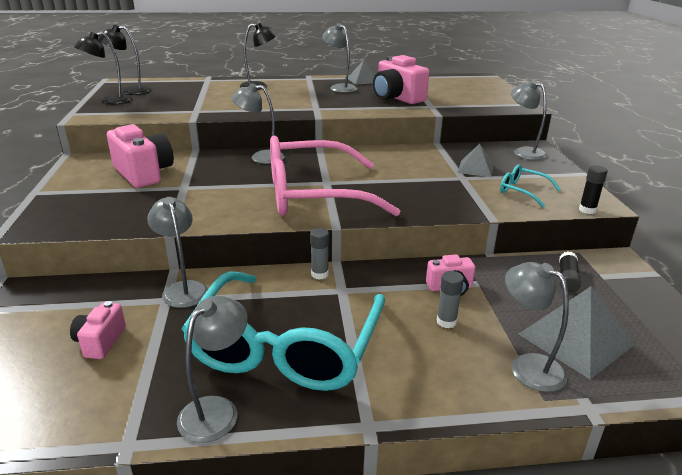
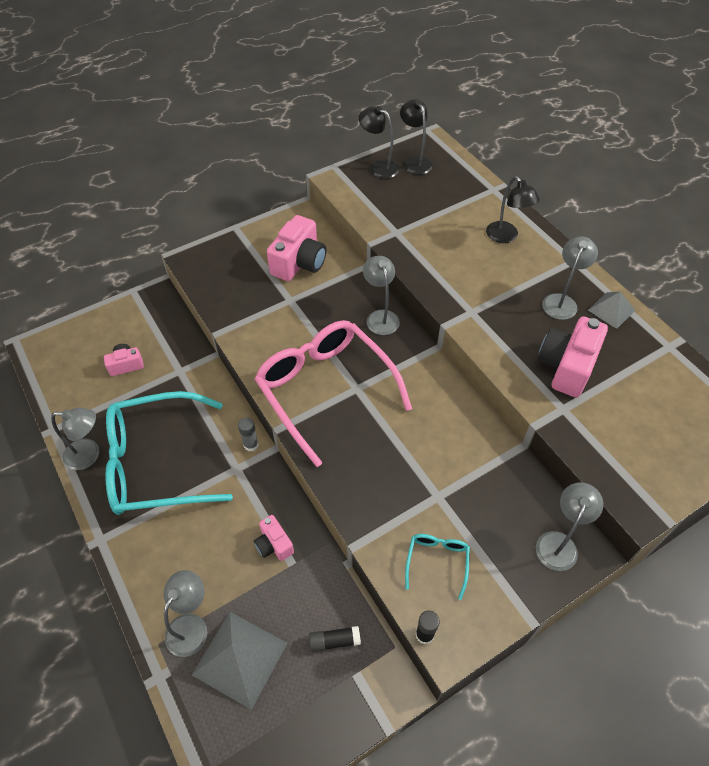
camera: 65 degrees right, 25 degrees up
grey lamp [147,197,208,308] -> none
grey glue stick [437,271,464,328] -> none
grey pyramid [457,144,494,177] -> none

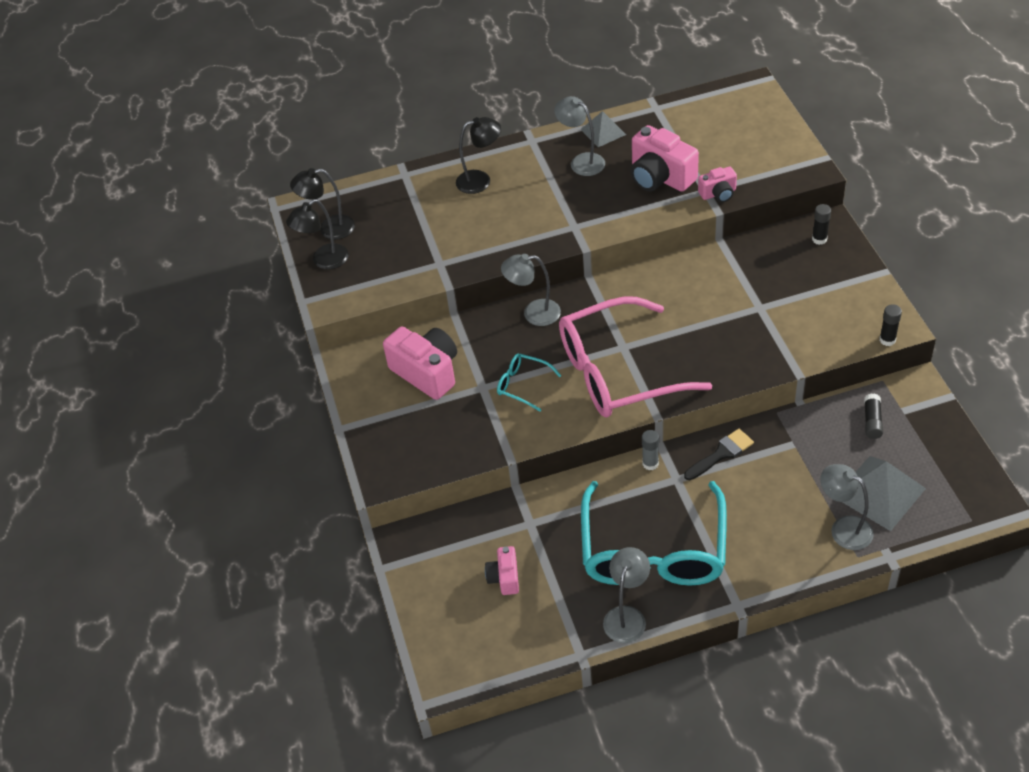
camera: 70 degrees left, 5 degrees down
pink camera [254,515,294,561] -> pink camera moved to [698,167,737,202]
turquoise glasses [405,534,470,600] -> turquoise glasses moved to [497,354,562,412]
grey lamp [536,482,603,571] -> black glue stick [812,204,831,245]
none -> black brush [684,429,754,480]

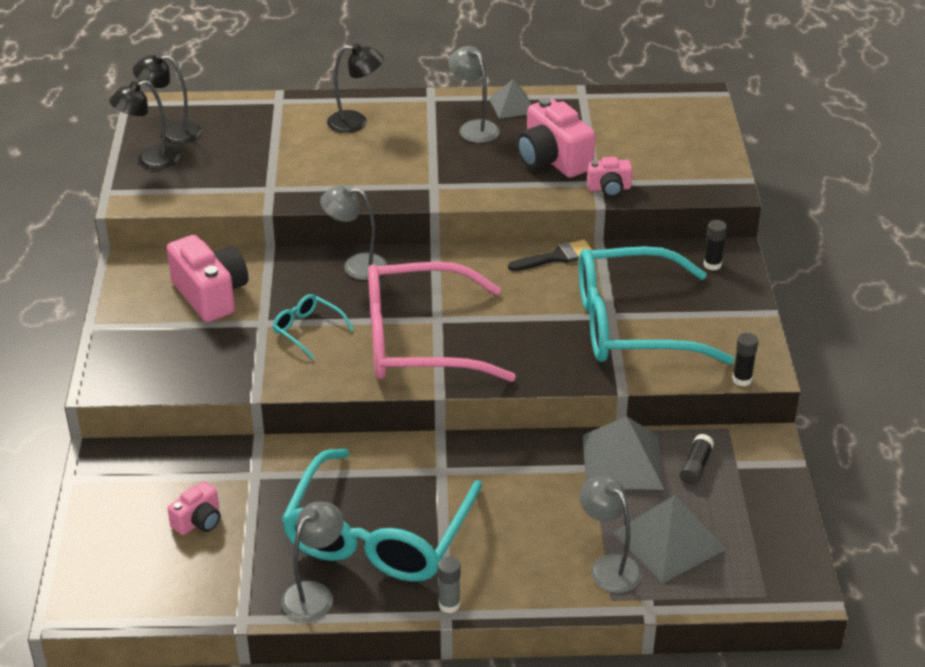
camera: 10 degrees right, 10 degrees down
pink camera [485,546,519,595] -> pink camera turned 150 degrees counterclockwise [167,481,220,535]
grey glue stick [642,430,659,470] -> grey glue stick moved to [438,557,461,613]
black brush [684,429,754,480] -> black brush moved to [508,240,592,271]
none -> turquoise glasses [579,246,735,365]
none -> grey pyramid [583,416,664,490]

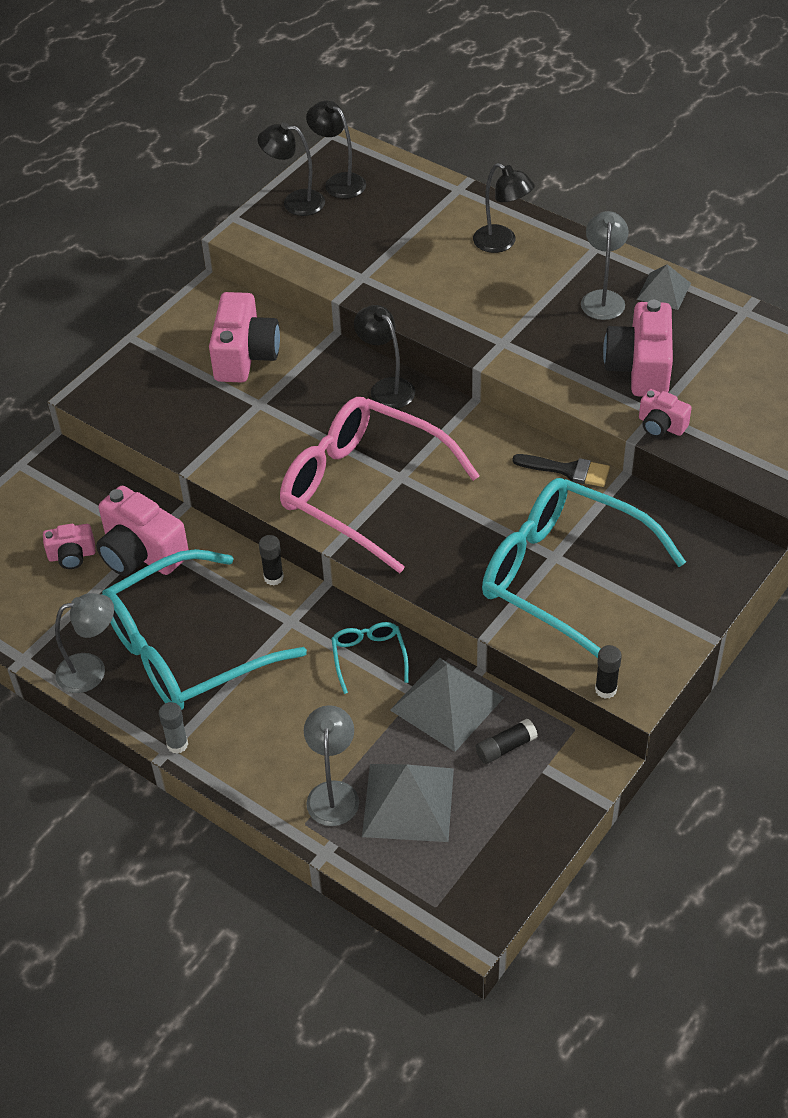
camera: 40 degrees right, 10 degrees up
turquoise glasses [272,294,354,360] -> turquoise glasses moved to [331,622,409,694]
grey lamp [320,184,387,280] -> black lamp [354,305,415,409]
black glue stick [704,220,727,270] -> black glue stick moved to [259,535,284,585]
none -> pink camera [96,486,189,576]

